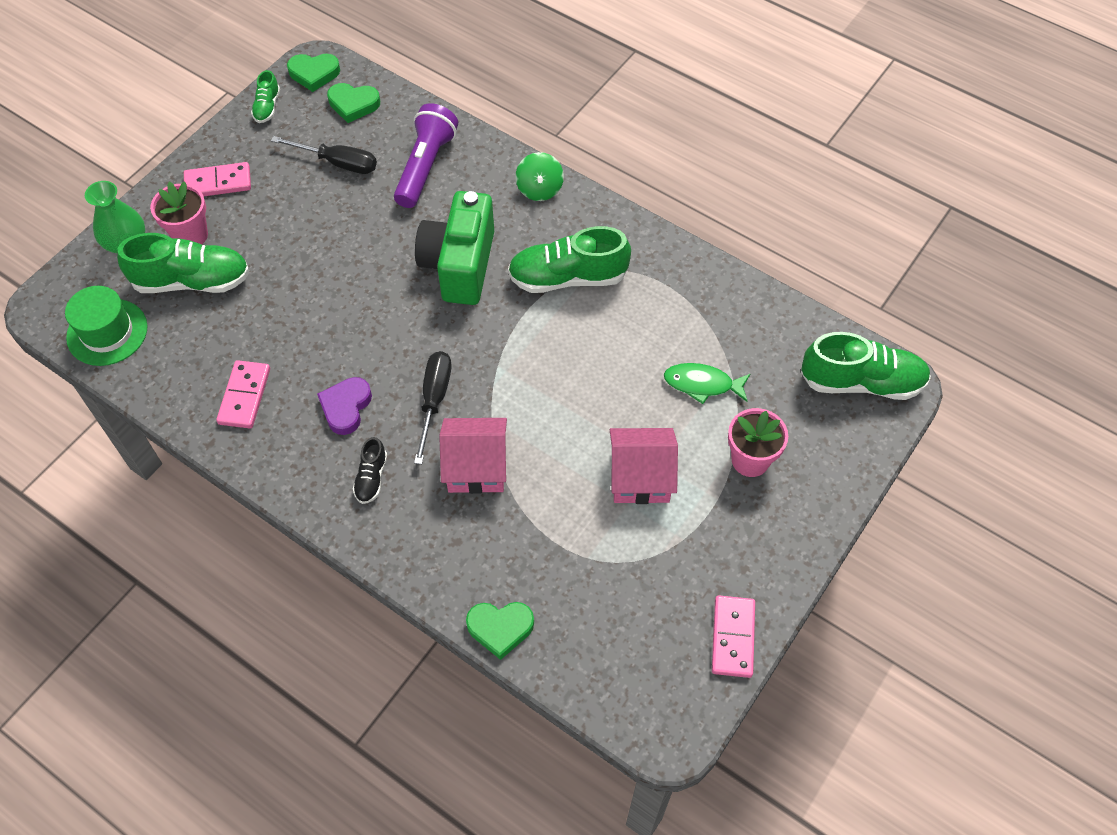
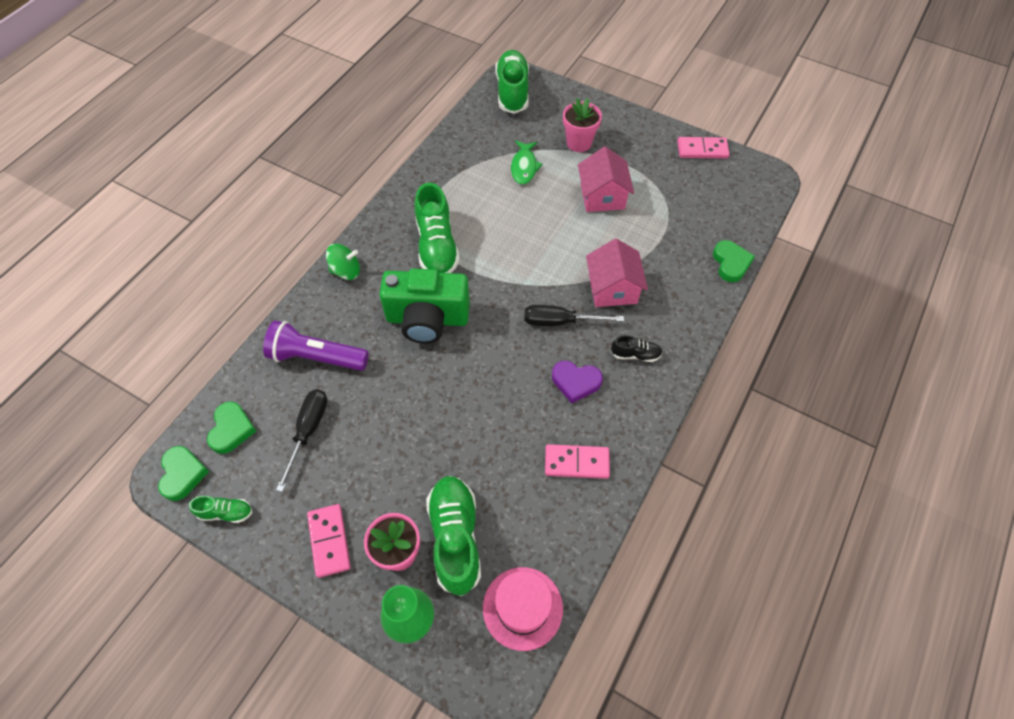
camera: 95 degrees left, 0 degrees up
green hat [65,286,148,366] -> pink hat [483,567,563,651]

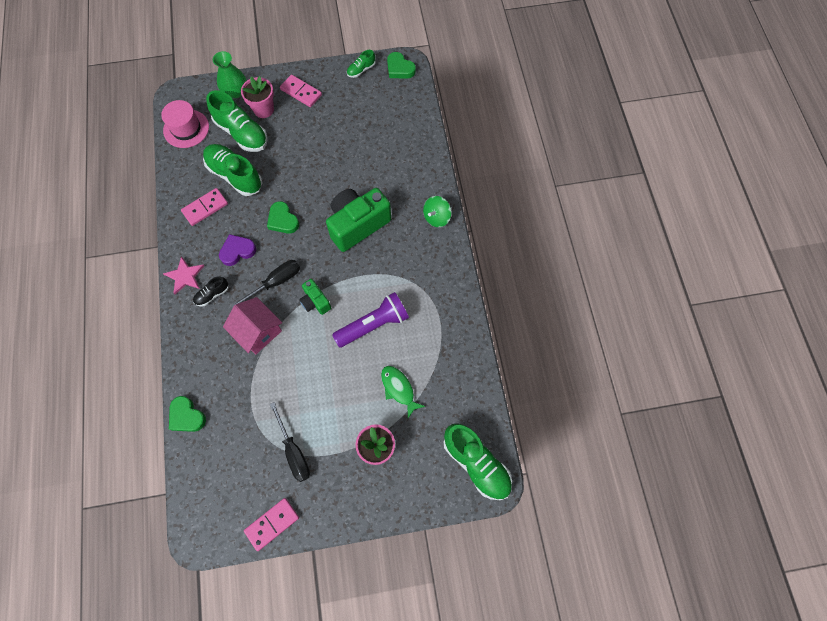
camera: 140 degrees right, 10 degrees up
green heart [207,402,256,454] -> green heart moved to [267,201,299,234]
purple flashlight [263,321,369,371] -> purple flashlight moved to [332,292,409,348]
black screwdriver [276,389,327,492] -> black screwdriver moved to [270,402,310,482]
green shoe [415,183,460,273] -> green shoe moved to [203,144,262,196]
pink house [578,146,634,212] -> none
none -> pink star [163,256,204,295]
none -> green camera [299,279,331,315]

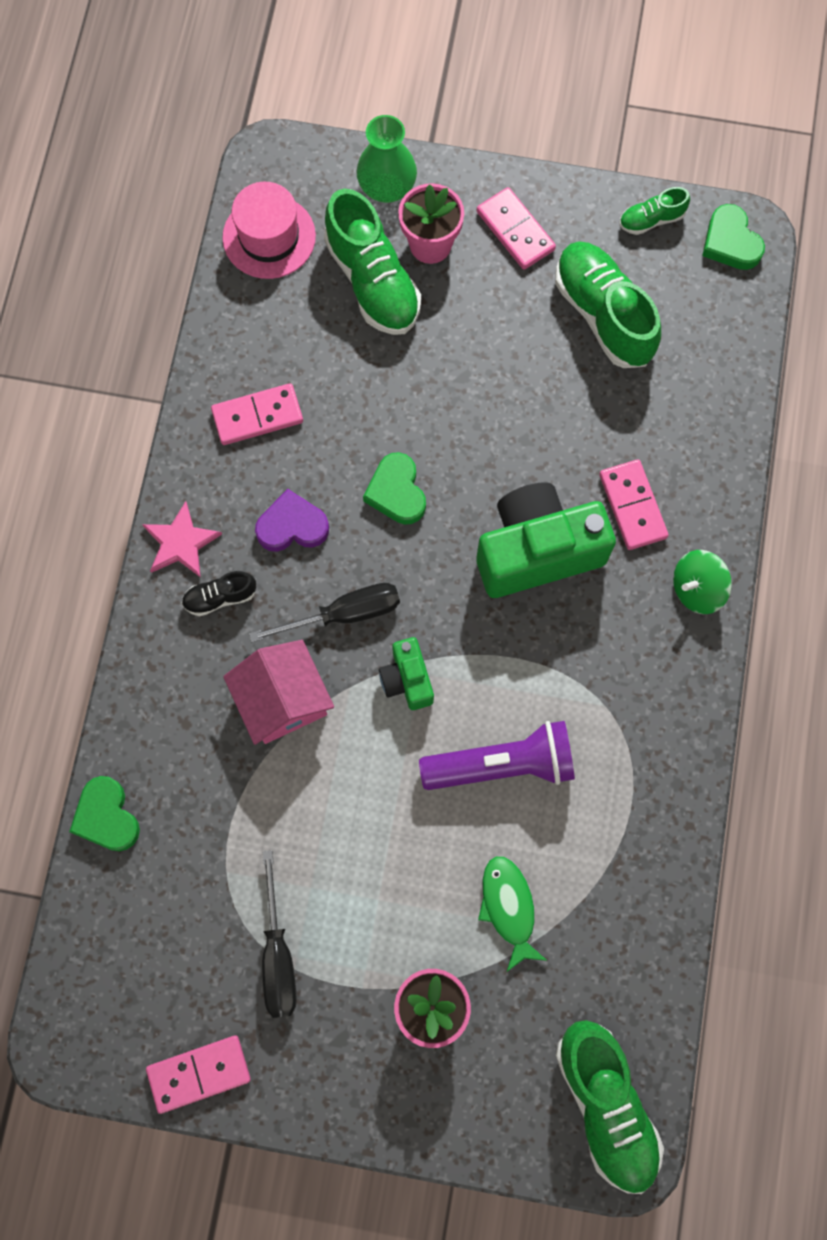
camera: 20 degrees right, 5 degrees up
green shoe [203,144,262,196] -> green shoe moved to [555,241,661,368]
none -> pink domino [599,459,669,550]

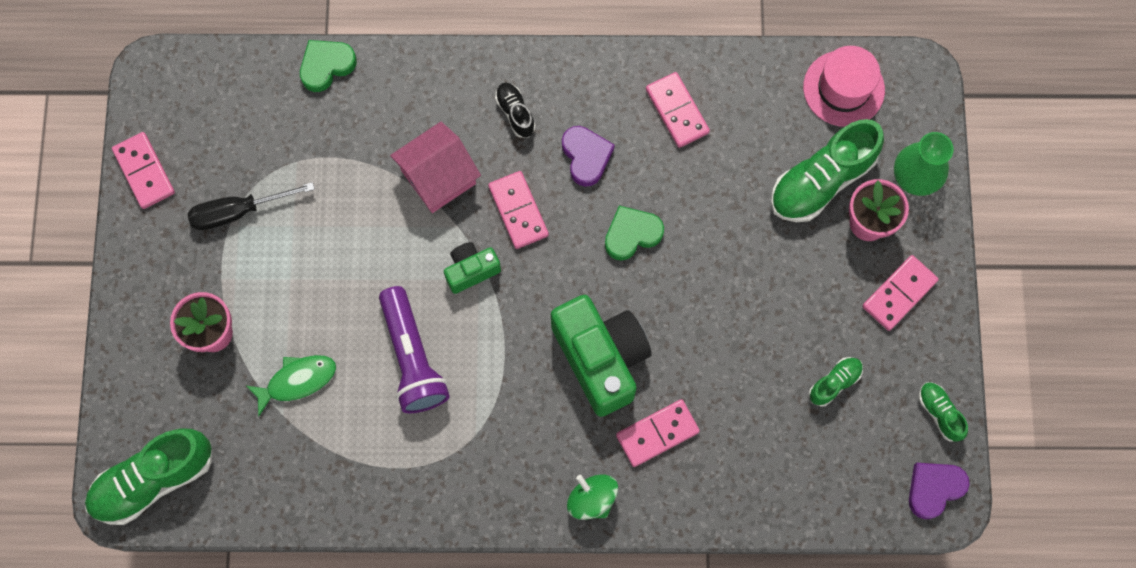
camera: 80 degrees right, 0 degrees up
pink star [142,501,222,578] -> none
black screwdriver [249,583,400,642] -> pink domino [488,171,549,249]
green shoe [555,241,661,368] -> green shoe [809,357,863,407], size x0.49
green heart [702,204,765,270] -> purple heart [909,463,970,519]

